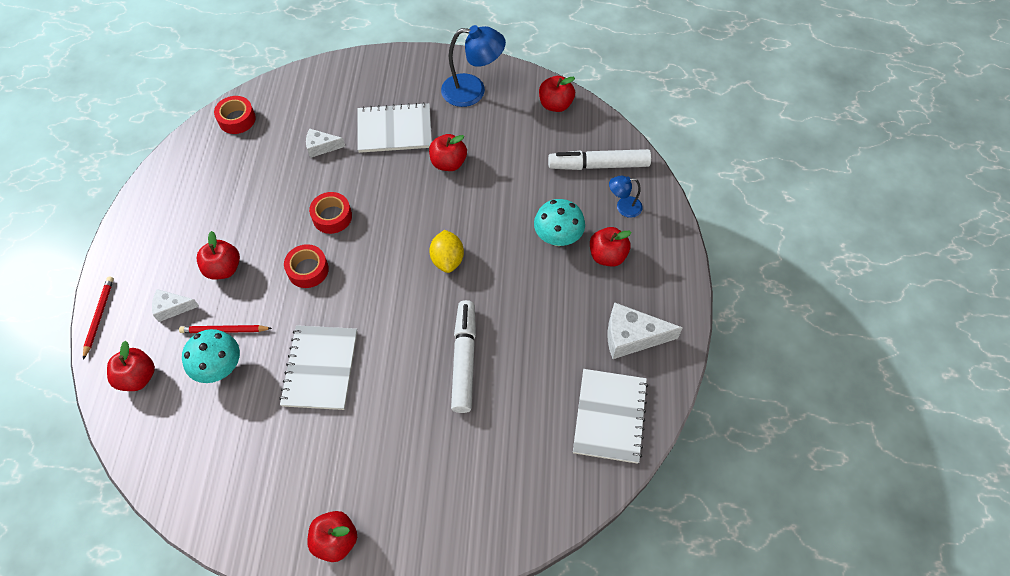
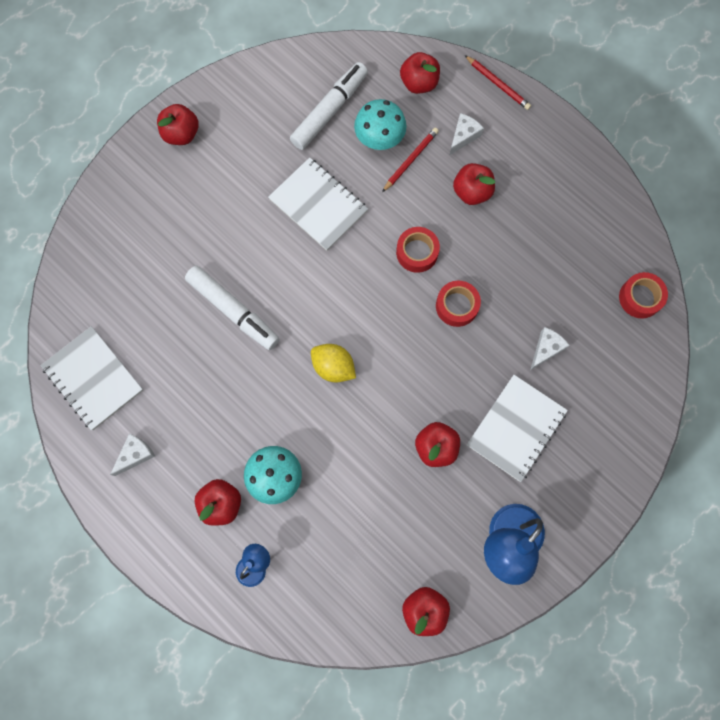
camera: 130 degrees right, 15 degrees up
white marker [548,149,651,170] -> white marker moved to [290,62,368,150]
white cheese [607,302,683,359] -> white cheese [110,433,155,476], size x0.60

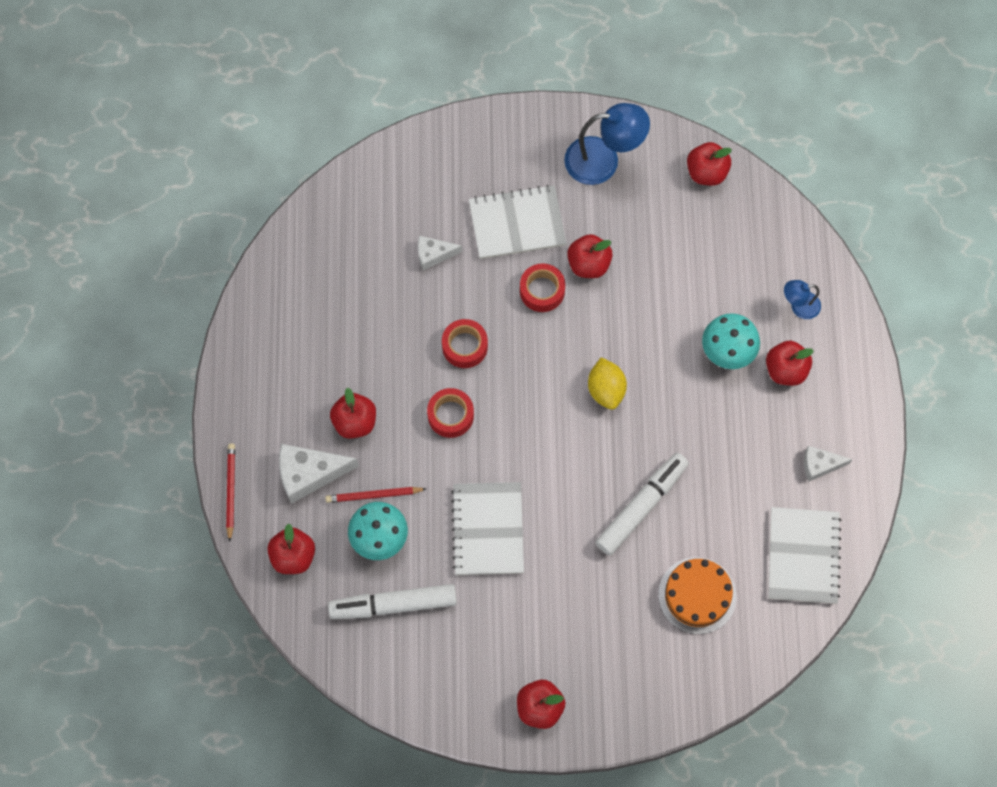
camera: 135 degrees left, 5 degrees down
white marker [185,266,279,350] -> white marker turned 45 degrees clockwise [595,453,689,556]
white cheese [450,113,484,155] -> white cheese [279,444,359,504], size x1.68
red tape [619,272,668,318] -> red tape moved to [520,263,565,312]
none -> orange cake [658,557,737,634]

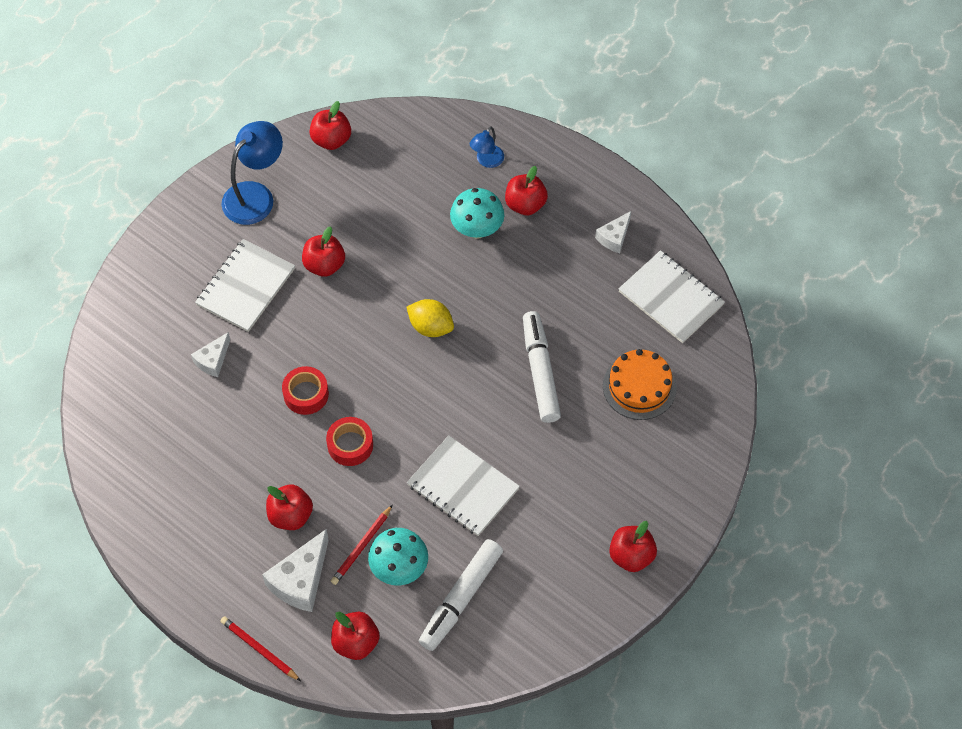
camera: 50 degrees left, 10 degrees down
red tape [520,263,565,312] -> none

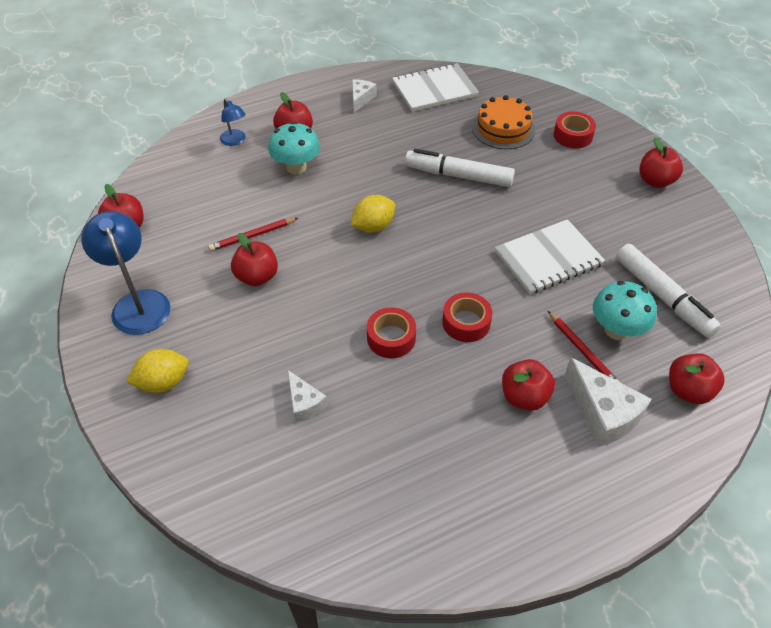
camera: 65 degrees left, 10 degrees down
white notebook [195,239,295,332] -> none
red pencil [220,616,301,681] -> red pencil moved to [208,218,298,251]
white cheese [595,211,631,253] -> white cheese turned 135 degrees counterclockwise [352,79,377,113]
none -> yellow lemon [126,349,189,393]
none -> red tape [554,111,596,149]

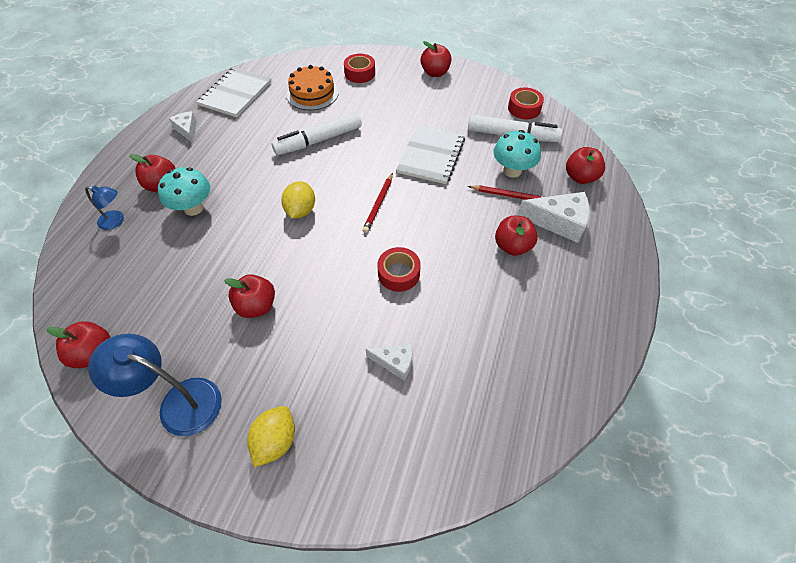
camera: 45 degrees left, 5 degrees up
red pencil [208,218,298,251] -> red pencil moved to [362,173,393,233]
red tape [442,292,492,342] -> red tape moved to [508,88,544,119]

